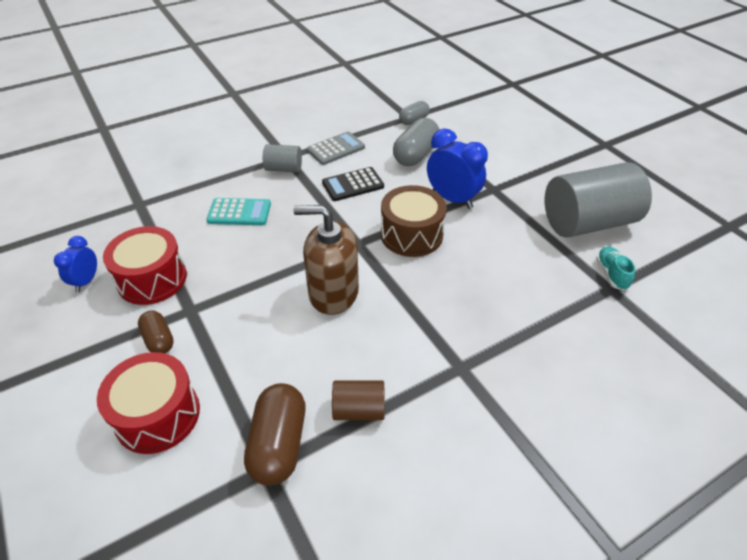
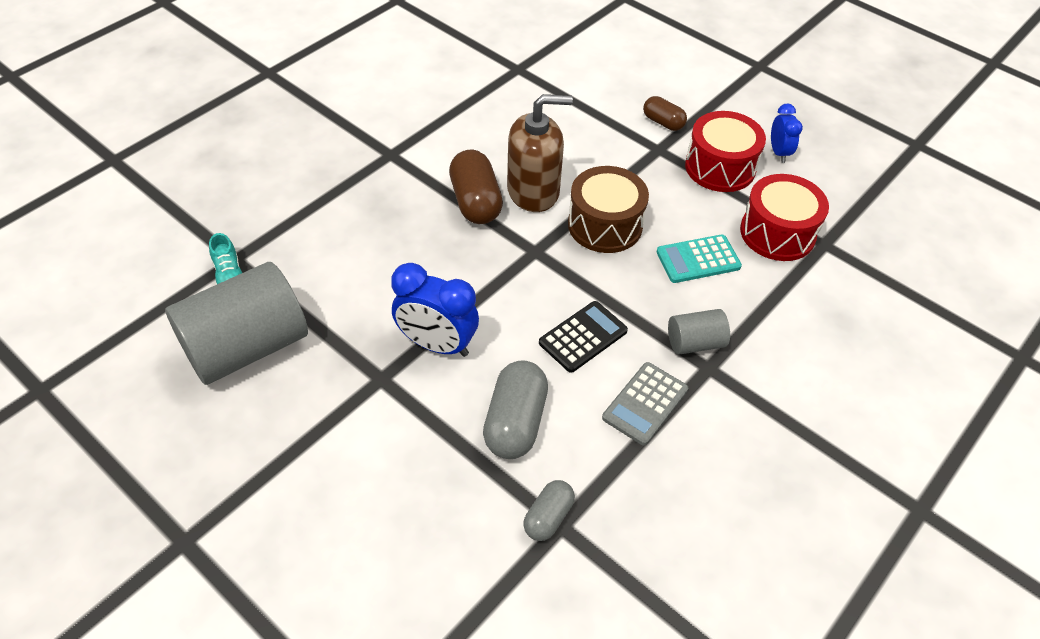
camera: 160 degrees right, 5 degrees up
red drum [97,352,200,454] -> red drum moved to [740,174,829,261]
brown capsule [244,383,305,486] -> brown capsule moved to [449,150,503,224]
brown cylinder [332,380,385,420] -> none
brown drum [381,185,447,257] -> brown drum moved to [568,166,649,253]

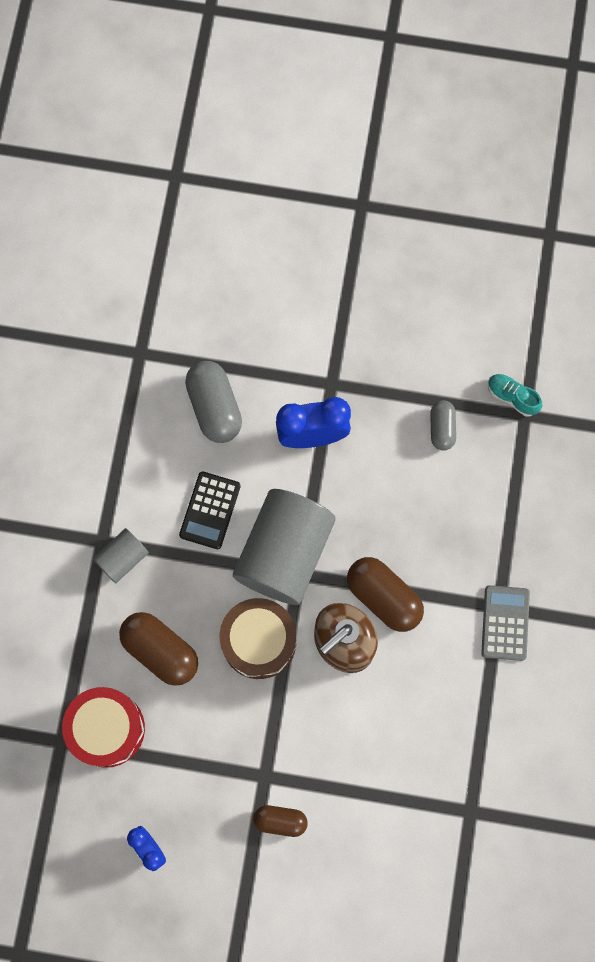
camera: 150 degrees right, 25 degrees up
grey cylinder [165,262,308,385] -> grey cylinder moved to [233,489,336,605]
grey capsule [523,480,575,541] -> grey capsule moved to [430,400,456,451]
grey calculator [602,362,688,446] -> grey calculator moved to [481,585,530,661]
turquoise calculator [657,234,742,283] -> brown capsule [119,612,198,686]
red drum [685,111,766,192] -> none

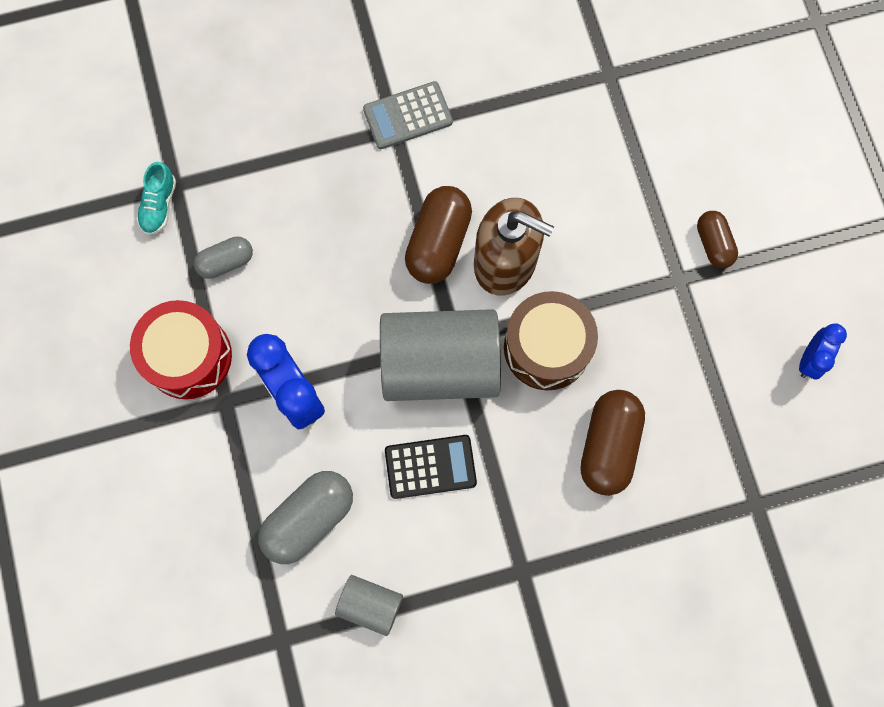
camera: 115 degrees left, 0 degrees up
red drum [62,687,145,768] -> red drum moved to [130,300,232,399]
grey cylinder [93,528,149,583] -> grey cylinder moved to [335,575,403,636]

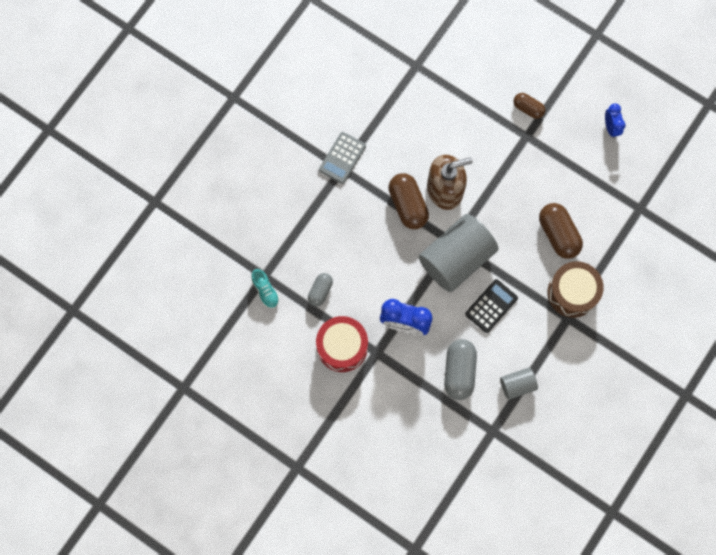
camera: 40 degrees left, 0 degrees up
brown drum [504,291,598,390] -> brown drum moved to [547,261,604,318]

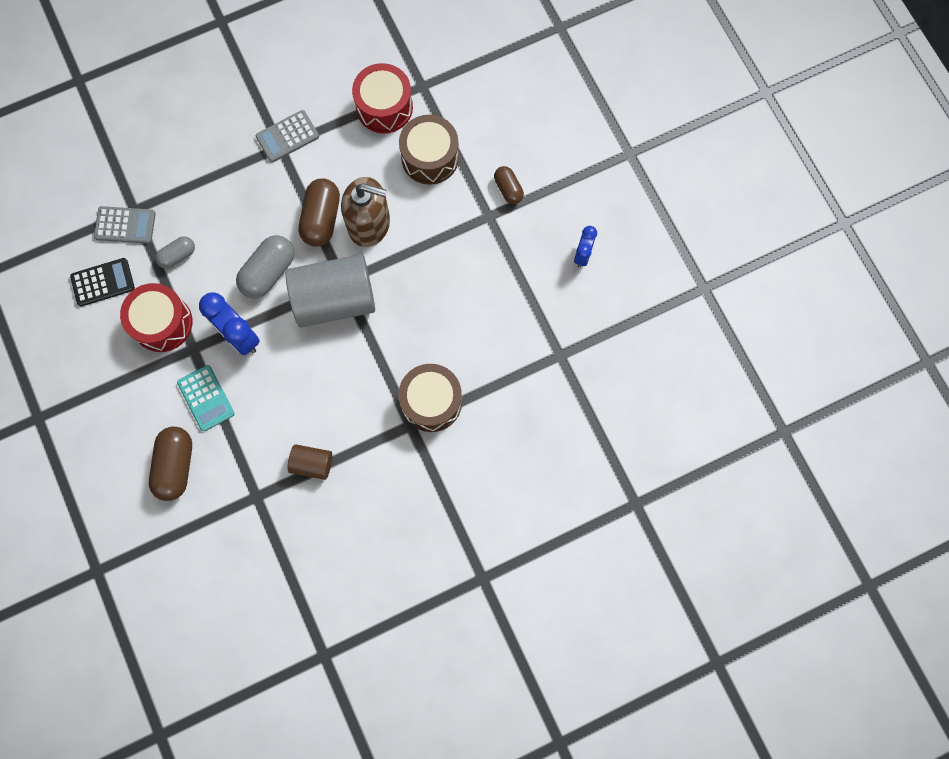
camera: 30 degrees right, 0 degrees up
turquoise shoe [251,269,280,309] -> grey calculator [94,206,156,244]
grey capsule [444,339,477,400] -> grey capsule moved to [236,235,294,299]
black calculator [465,279,518,333] -> black calculator moved to [70,258,135,306]
grey cylinder [500,367,538,400] -> brown cylinder [288,444,332,480]
brown capsule [539,203,583,259] -> brown capsule moved to [149,427,192,501]
none -> turquoise calculator [177,365,235,431]
none -> red drum [352,63,413,133]
none -> brown drum [399,115,459,185]

